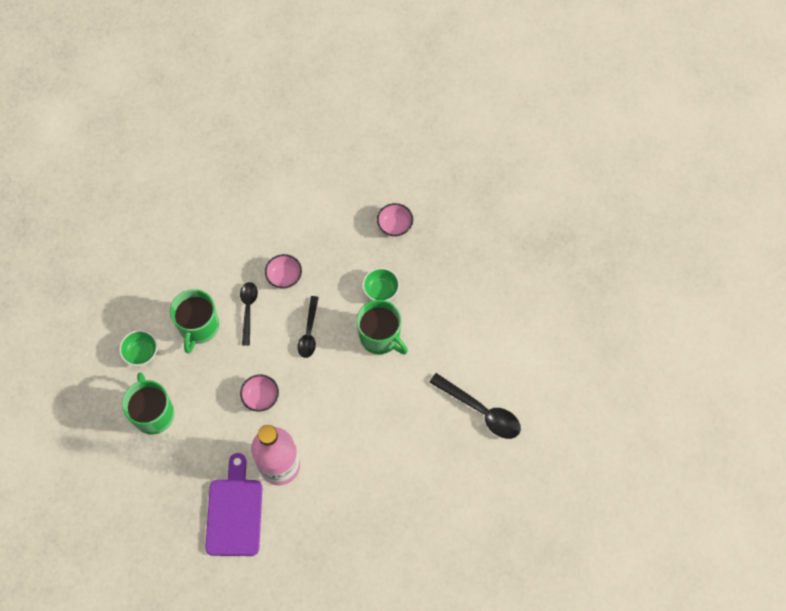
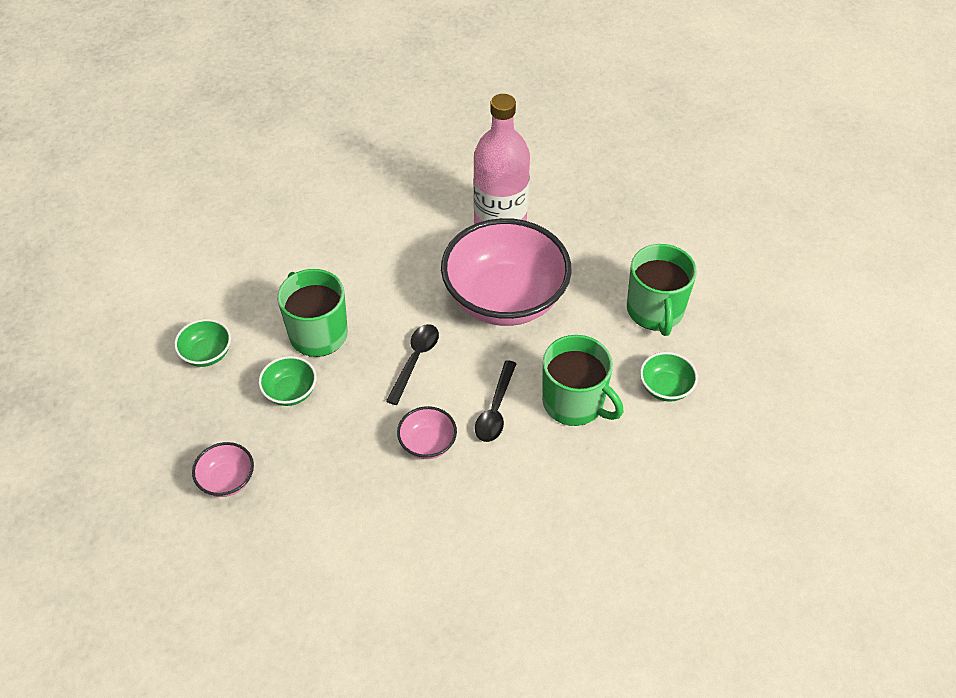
camera: 165 degrees left, 15 degrees down
green mug [170,289,219,354] -> green mug turned 105 degrees clockwise [542,335,623,426]
purple cutting board [205,453,262,556] -> none
pink bowl [240,374,279,412] -> pink bowl [441,218,572,326], size x2.36
black spoon [429,373,521,439] -> none
none -> green bowl [174,319,231,367]

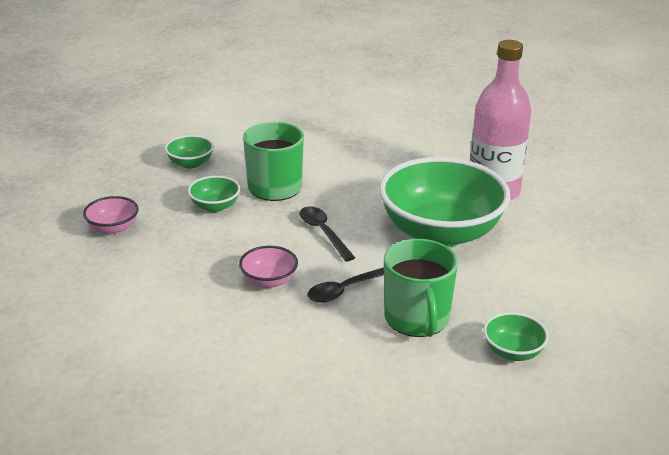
camera: 40 degrees right, 20 degrees down
black spoon [386,324,439,405] -> black spoon turned 90 degrees counterclockwise [299,206,355,262]
pink bowl [441,218,572,326] -> green bowl [379,157,510,247]
green mug [627,244,697,336] -> none

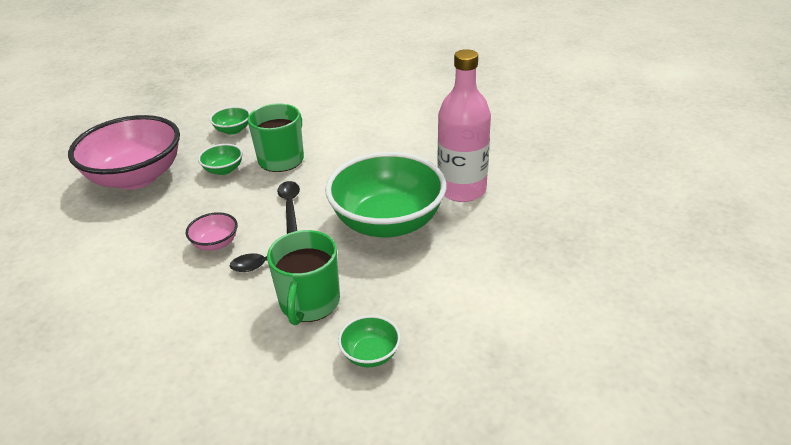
camera: 20 degrees right, 5 degrees up
pink bowl [83,196,139,235] -> pink bowl [68,115,180,190], size x2.36

